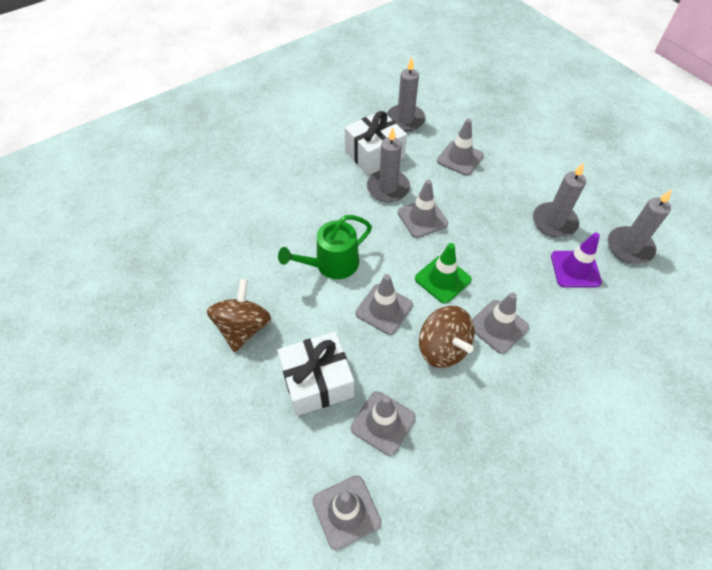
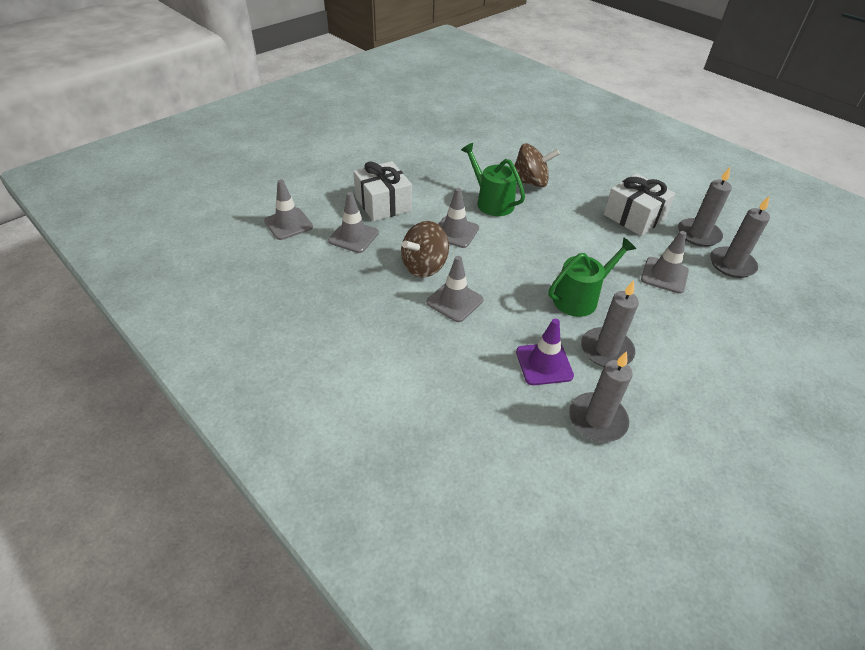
camera: 80 degrees right, 10 degrees down
brown spinning top [207,279,271,352] -> brown spinning top moved to [514,143,560,187]
grey candle [367,127,410,202] -> grey candle moved to [710,196,770,278]
grey traffic cone [398,180,448,238] -> none
green traffic cone [415,243,472,304] -> none
none -> green watering can [548,238,636,317]

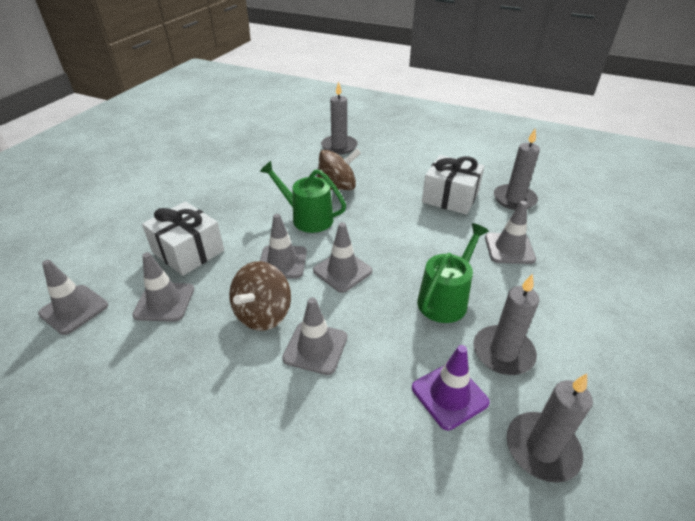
camera: 20 degrees left, 5 degrees down
grey candle [710,196,770,278] -> grey candle moved to [321,81,358,155]
none -> grey traffic cone [313,222,373,293]

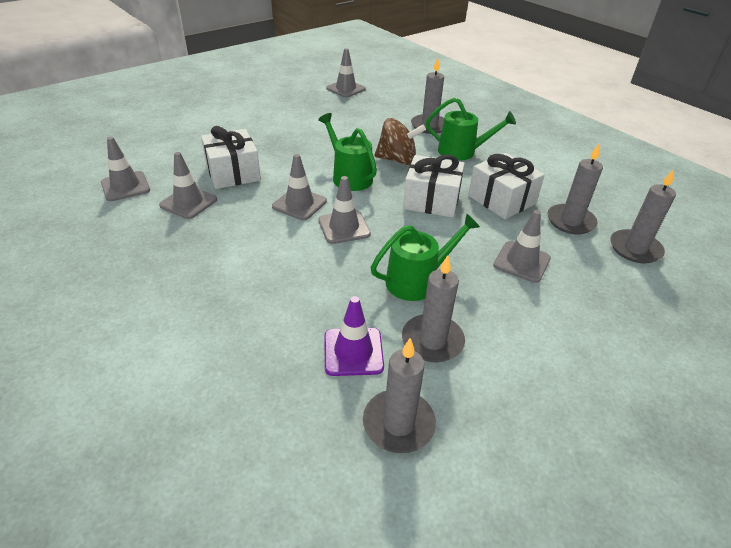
camera: 25 degrees right, 0 degrees up
brown spinning top [229,261,291,331] -> none
grey traffic cone [282,297,347,375] -> grey traffic cone moved to [326,48,366,98]
none -> white gift [403,154,465,217]
none -> green watering can [426,97,516,161]
none -> grey candle [610,169,676,264]

